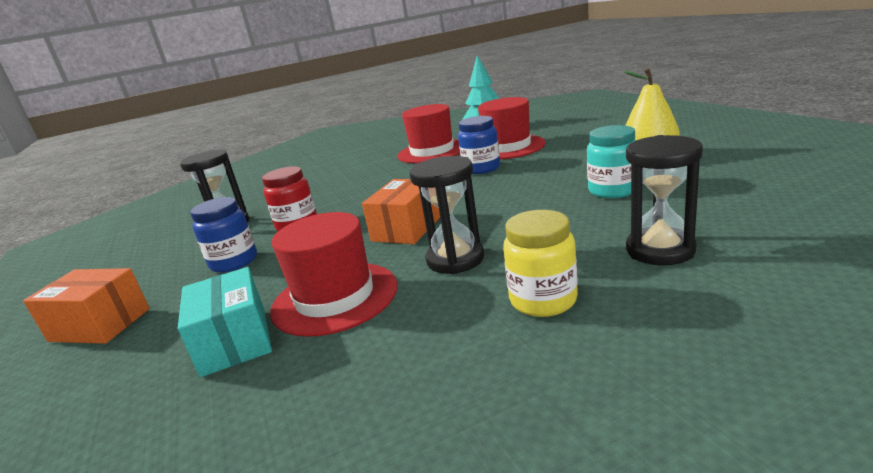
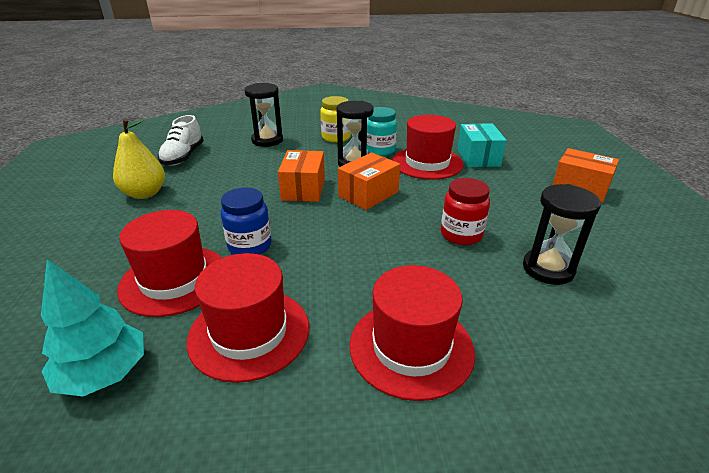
camera: 165 degrees left, 10 degrees up
blue jar [190,197,257,273] -> none
turquoise jar [587,125,636,198] -> turquoise jar moved to [367,107,397,156]
none -> white shoe [158,115,204,166]
none -> orange box [278,150,325,202]
none -> red hat [349,265,475,401]

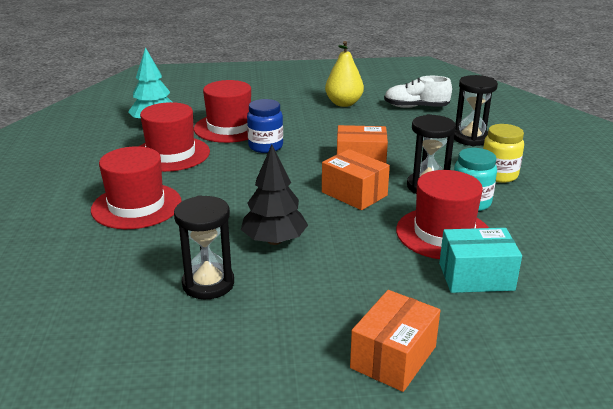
camera: 90 degrees right, 5 degrees down
red jar [441,178,490,245] -> black tree [241,144,308,245]

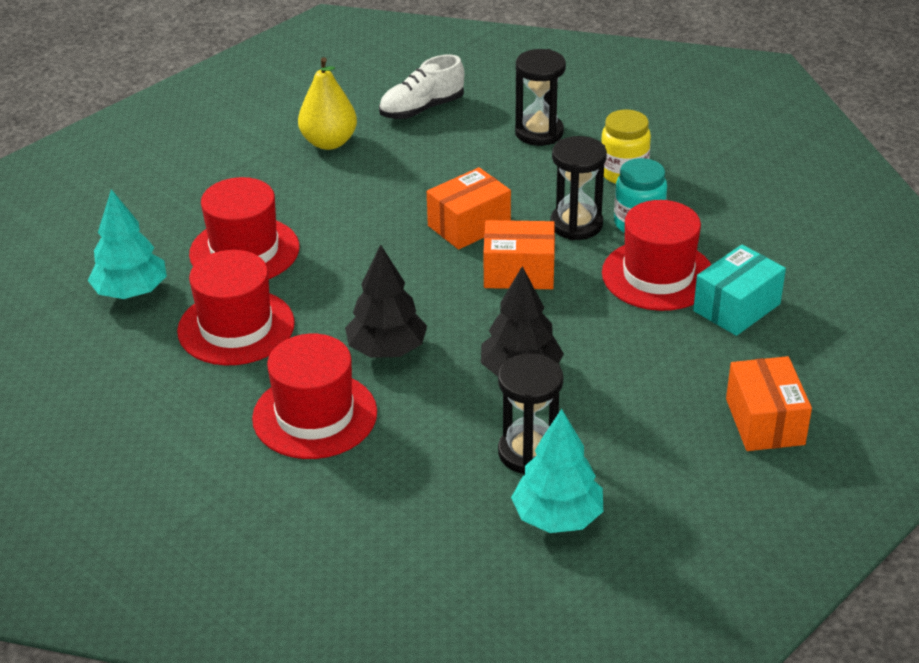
camera: 40 degrees left, 10 degrees up
blue jar [247,99,283,153] -> none
none -> black tree [345,245,427,358]
none -> turquoise tree [511,409,603,533]

